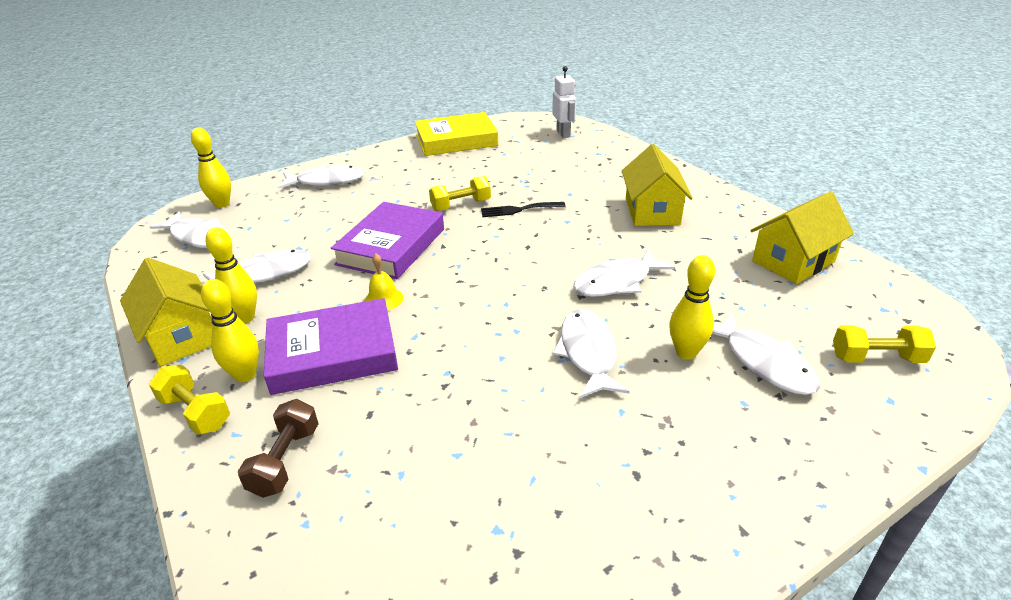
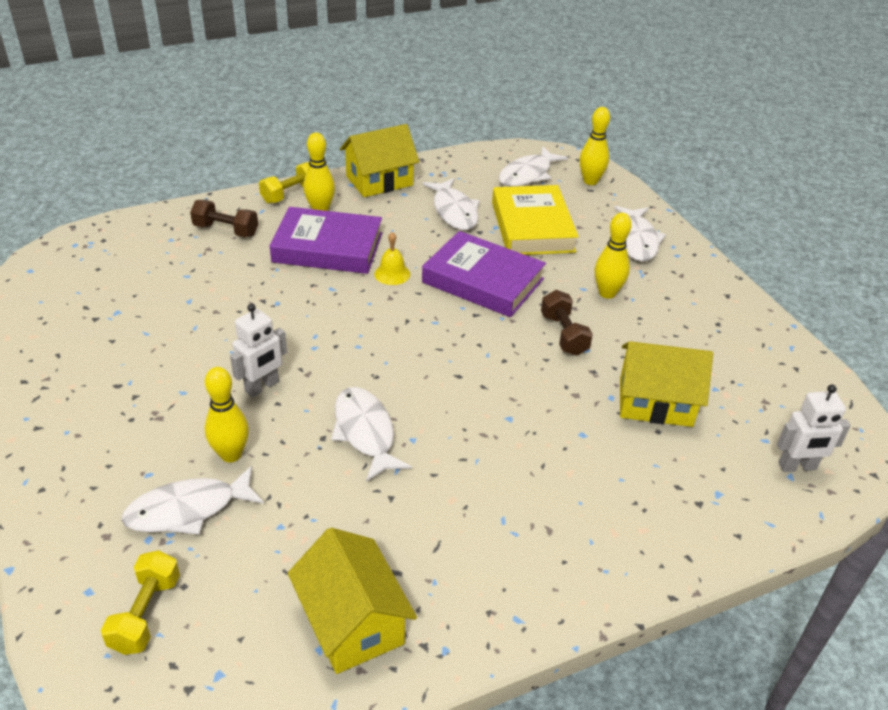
camera: 95 degrees right, 5 degrees up
yellow bowling pin [205,227,257,324] -> yellow bowling pin moved to [595,213,632,299]
purple book [264,298,398,395] -> purple book turned 75 degrees counterclockwise [270,207,382,274]
yellow book [415,112,498,156] -> yellow book moved to [492,185,579,255]
yellow dumbbell [429,176,491,211] -> brown dumbbell [541,290,593,355]
black fork [481,202,566,217] -> none
white fish [553,309,630,398] -> white robot [230,304,287,397]
yellow house [622,144,693,226] -> yellow house moved to [620,341,713,427]

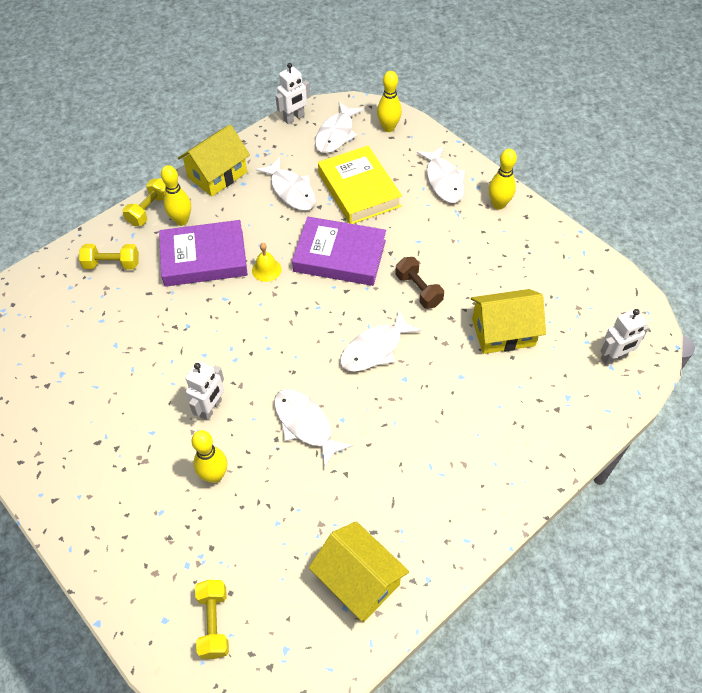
camera: 15 degrees left, 15 degrees up
white fish [121,466,264,535] -> white fish moved to [340,310,422,372]
brown dumbbell [190,200,258,237] -> yellow dumbbell [79,244,139,269]
yellow bowling pin [595,213,632,299] -> yellow bowling pin moved to [489,149,517,210]
none -> white robot [275,63,310,124]

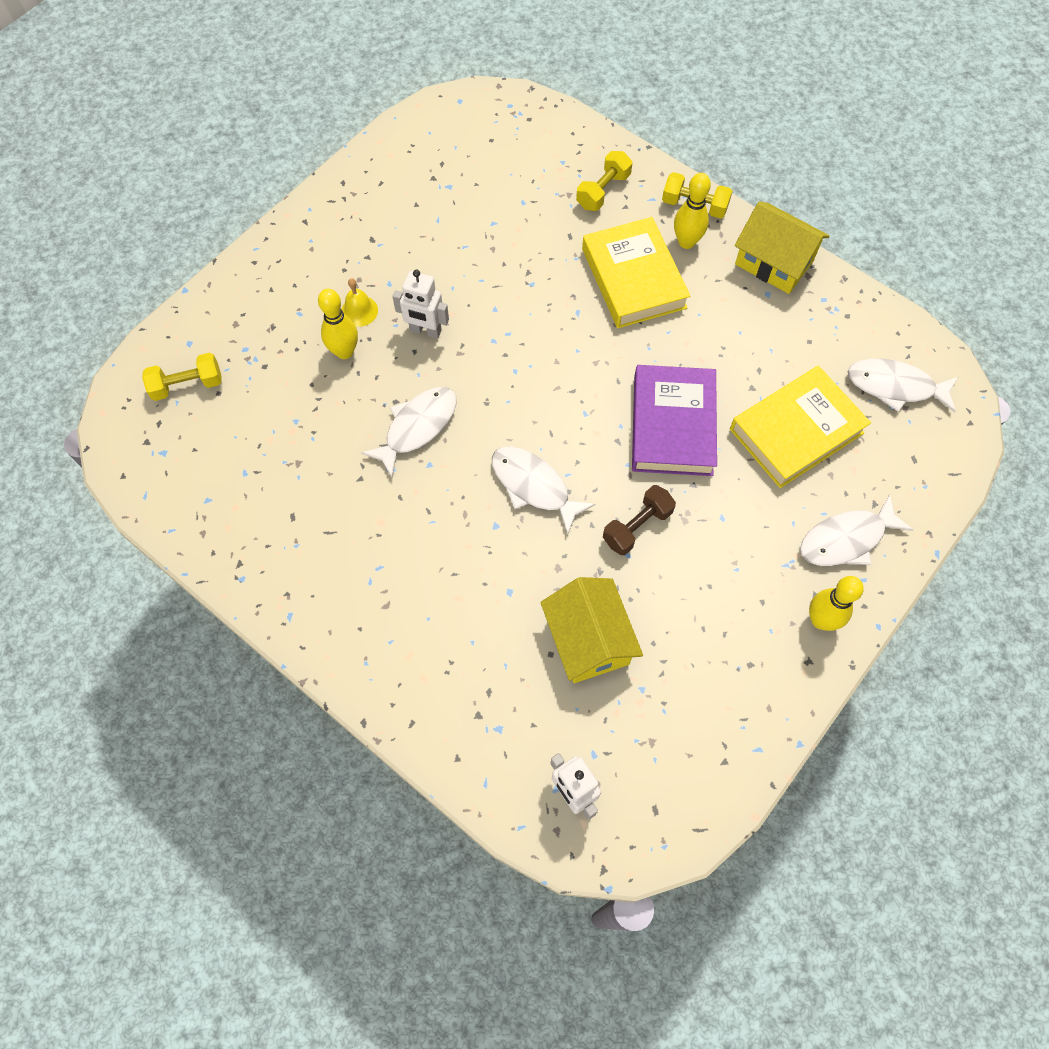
camera: 80 degrees right, 10 degrees up
yellow dumbbell [79,244,139,269] -> yellow dumbbell turned 45 degrees clockwise [576,151,632,211]
purple book [159,220,248,287] -> yellow book [582,217,690,328]
yellow bell [252,243,282,282] -> yellow bell moved to [341,278,378,327]
white fish [256,157,316,211] -> none
white robot [275,63,310,124] -> none
yellow house [309,521,409,622] -> none
yellow bowling pin [377,71,402,132] -> none

